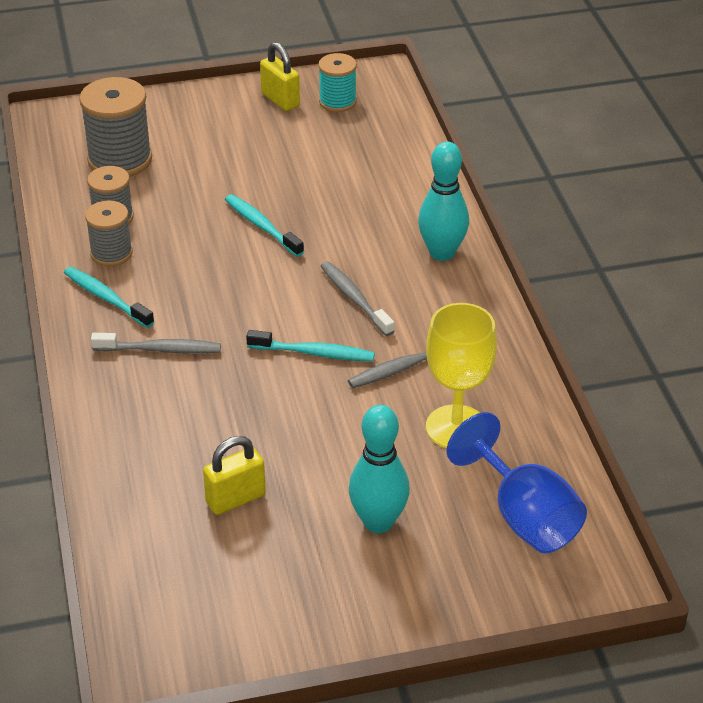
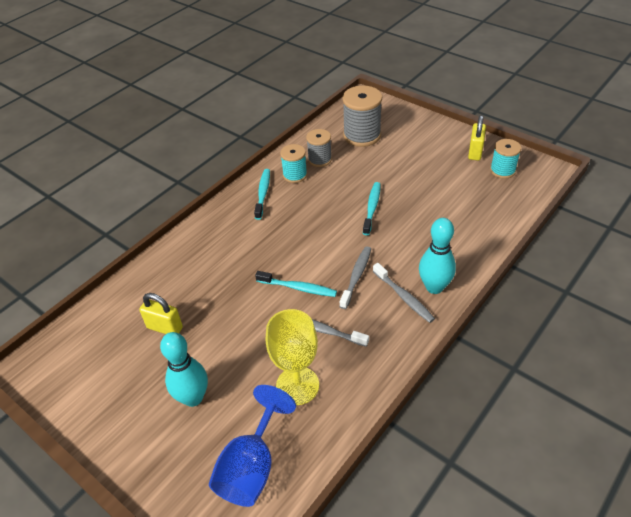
camera: 55 degrees right, 5 degrees up
grey spool [85,200,133,266] -> turquoise spool [280,144,307,183]
grey toothbrush [91,333,221,354] -> grey toothbrush moved to [373,263,435,323]
turquoise toothbrush [246,330,375,361] -> turquoise toothbrush turned 45 degrees counterclockwise [255,271,337,297]

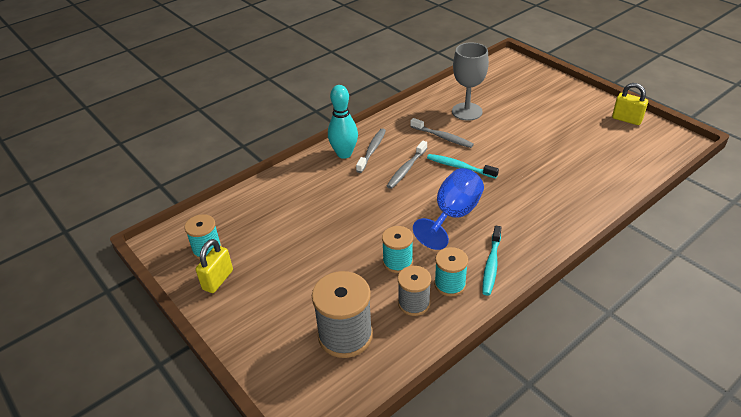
camera: 170 degrees left, 5 degrees down
yellow padlock [139,293,183,334] -> yellow padlock moved to [612,83,648,125]
turquoise bowling pin [160,332,208,407] -> none
blue goblet [209,385,296,507] -> blue goblet moved to [413,168,484,250]
yellow goblet [266,309,319,405] -> grey goblet [452,42,489,121]
turquoise toothbrush [363,182,381,235] -> none
grey toothbrush [373,263,435,323] -> grey toothbrush turned 45 degrees clockwise [356,128,386,173]
none -> turquoise spool [382,226,413,273]

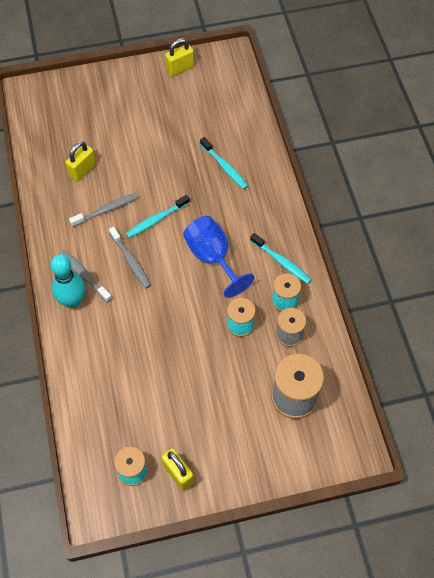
camera: 65 degrees left, 20 degrees up
grey goblet [452,42,489,121] -> yellow padlock [65,141,96,182]
none -> turquoise toothbrush [200,137,248,189]

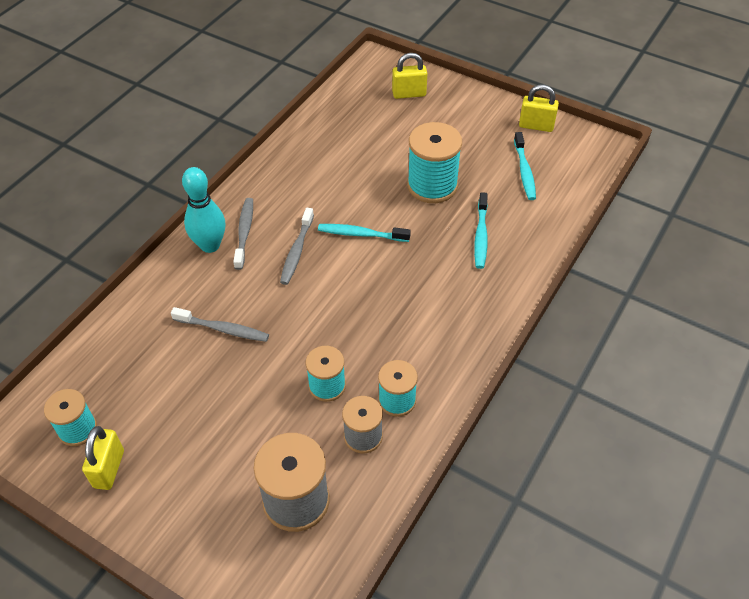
camera: 45 degrees right, 10 degrees down
yellow padlock [65,141,96,182] -> yellow padlock moved to [392,53,427,99]
grey toothbrush [69,193,138,227] -> grey toothbrush moved to [171,307,269,342]
blue goblet [183,216,254,298] -> none
turquoise toothbrush [250,233,312,284] -> turquoise toothbrush moved to [514,132,536,200]
none -> turquoise spool [407,122,462,203]

